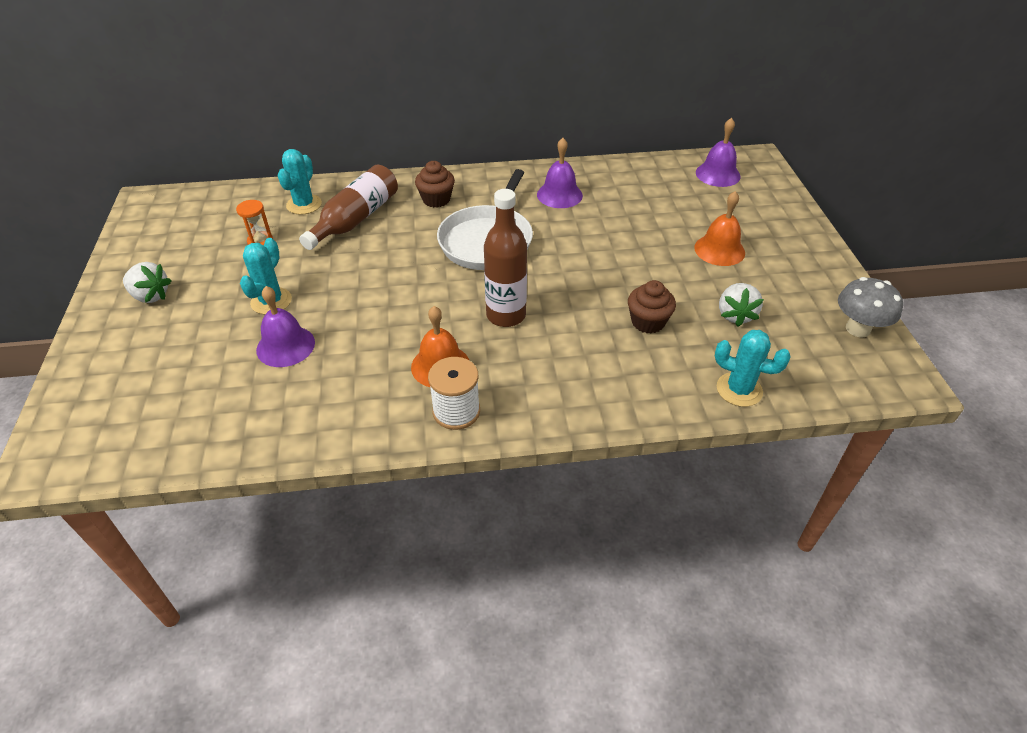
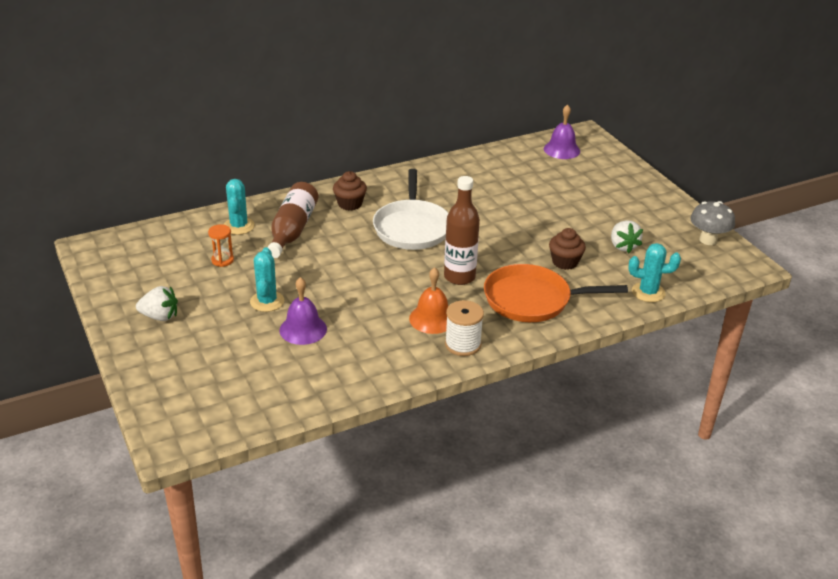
camera: 20 degrees left, 10 degrees down
purple bell [537,138,583,208] -> none
orange bell [694,191,745,266] -> none
none -> orange pan [484,264,628,322]

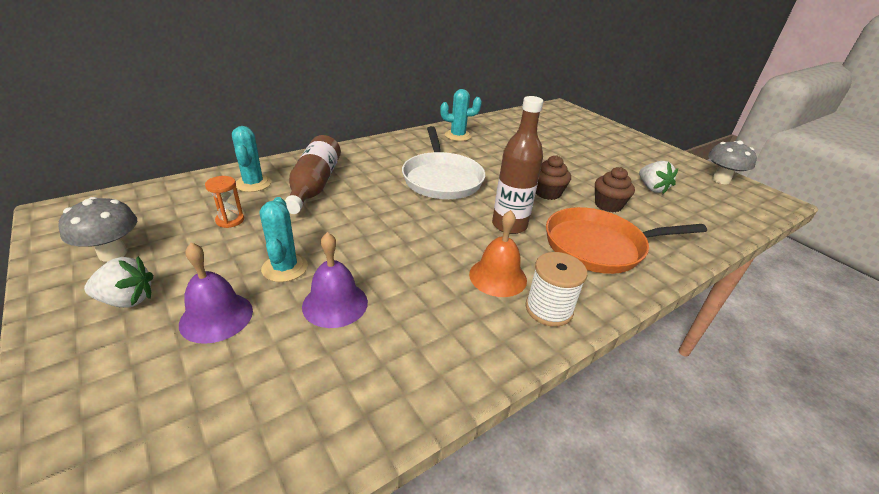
camera: 10 degrees left, 0 degrees up
brown cupcake [333,171,367,210] -> brown cupcake moved to [536,155,571,200]
purple bell [544,104,580,159] -> purple bell moved to [179,243,253,344]
turquoise cactus [628,243,681,302] -> turquoise cactus moved to [440,89,482,141]
none -> grey mushroom [58,197,137,262]

